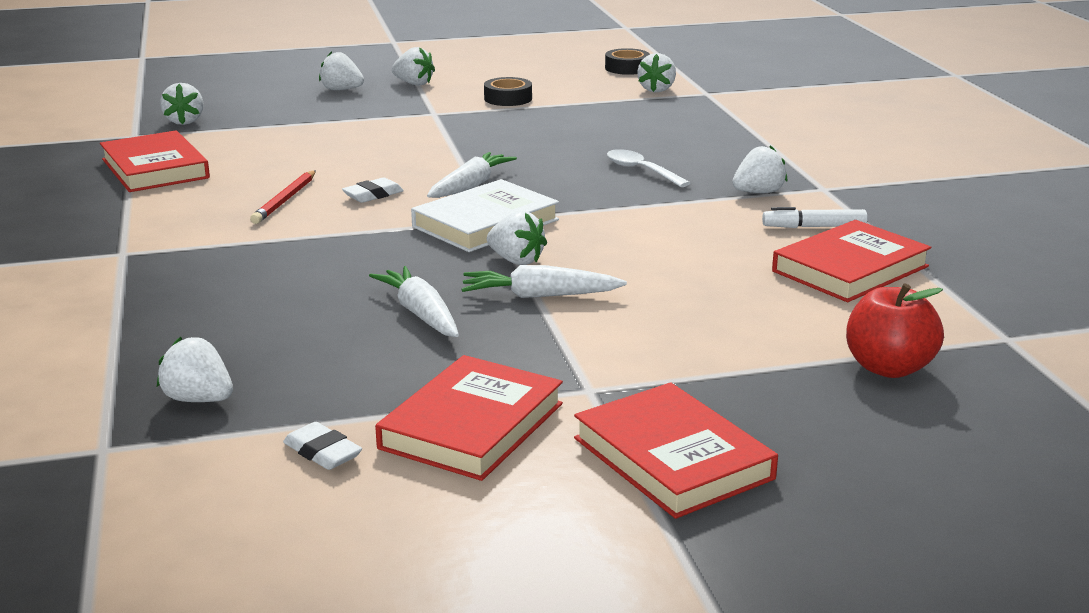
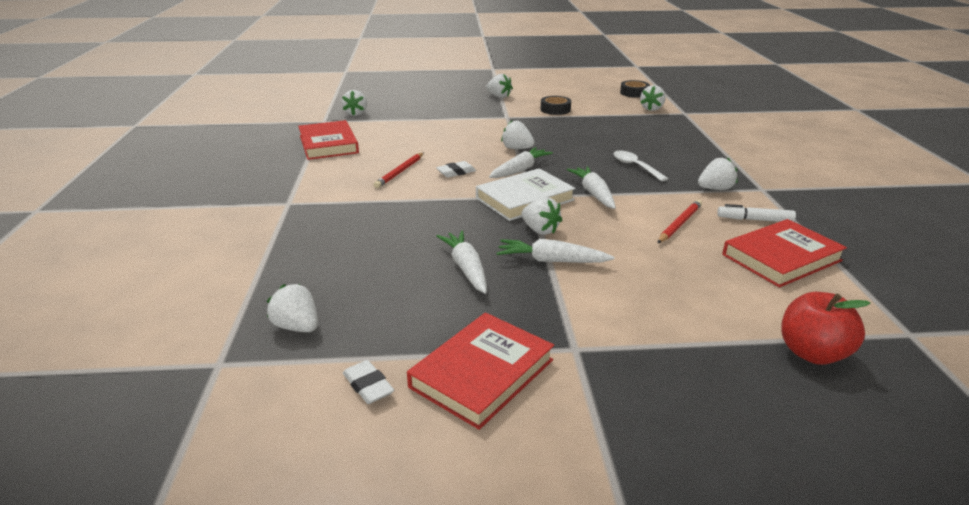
camera: 10 degrees right, 5 degrees up
white strawberry [319,51,364,90] -> white strawberry moved to [501,121,535,149]
red book [574,382,778,519] -> none
none -> white carrot [567,166,616,209]
none -> red pencil [658,200,702,243]

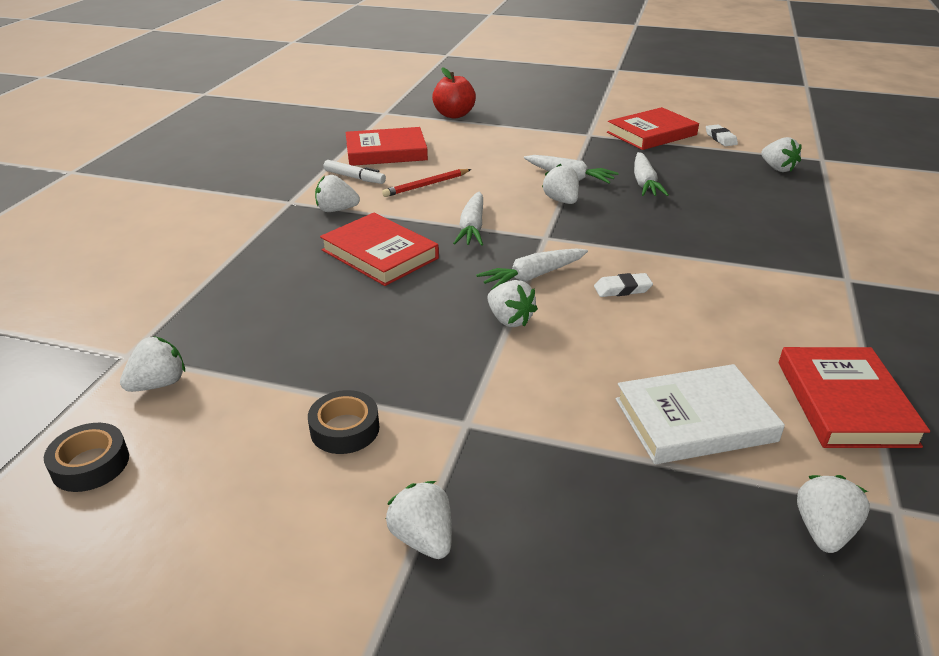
camera: 160 degrees left, 5 degrees up
red pencil [374,153,424,188] -> none
white book [476,168,575,221] -> white book moved to [616,364,785,464]
white spoon [613,151,668,181] -> red book [320,213,439,286]

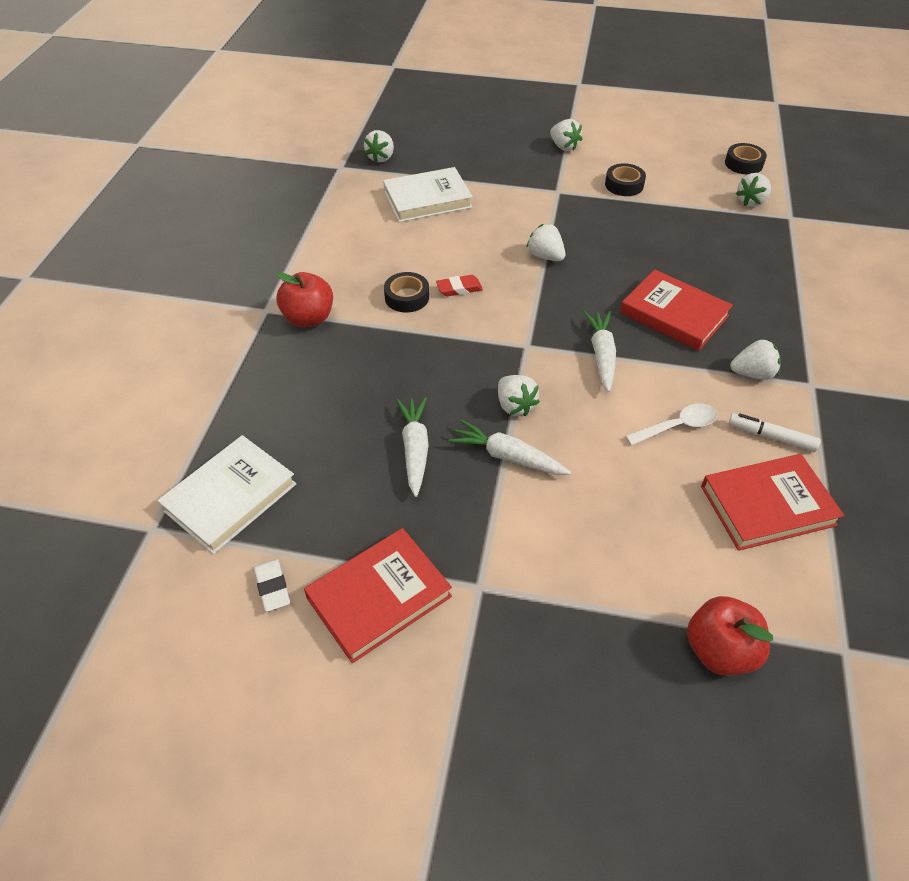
camera: 175 degrees right, 15 degrees up
red pencil [382,169,471,197] -> white spoon [625,404,717,446]
white carrot [476,248,588,290] -> none
white eraser [594,273,653,297] -> red eraser [436,275,483,297]
white strawberry [761,137,802,172] -> white book [157,435,297,554]
red book [779,347,930,448] -> none
none -> red apple [276,272,333,327]
none -> black tape [384,272,429,312]

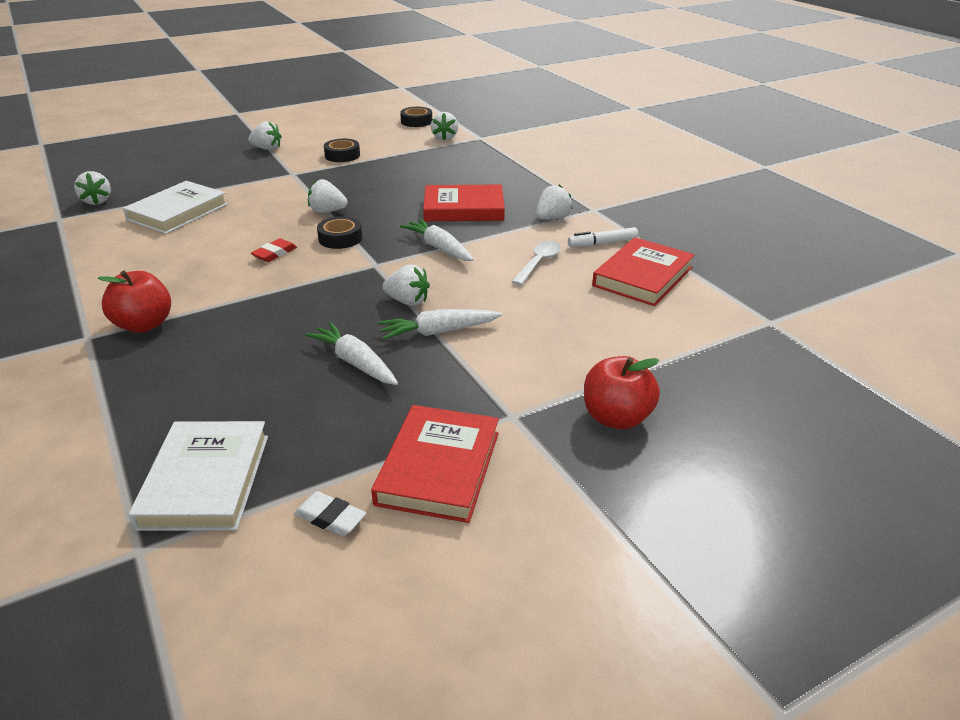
camera: 40 degrees left, 15 degrees down
black tape [384,272,429,312] -> black tape moved to [317,216,362,249]
red apple [687,596,773,676] -> red apple moved to [584,356,660,430]

